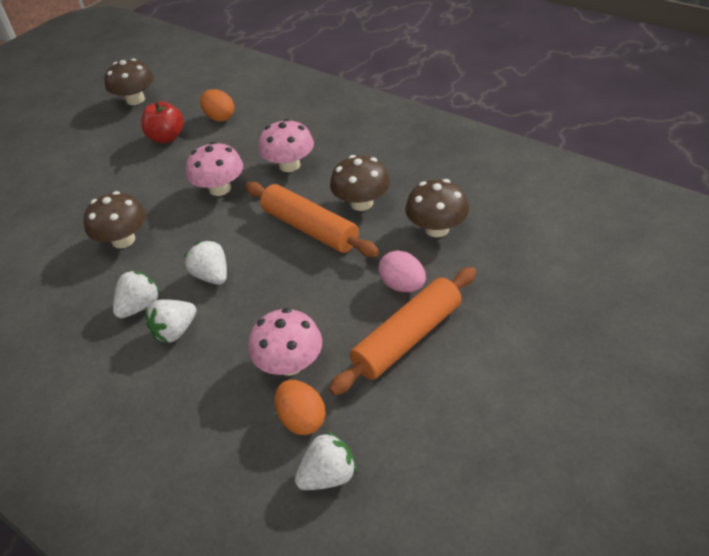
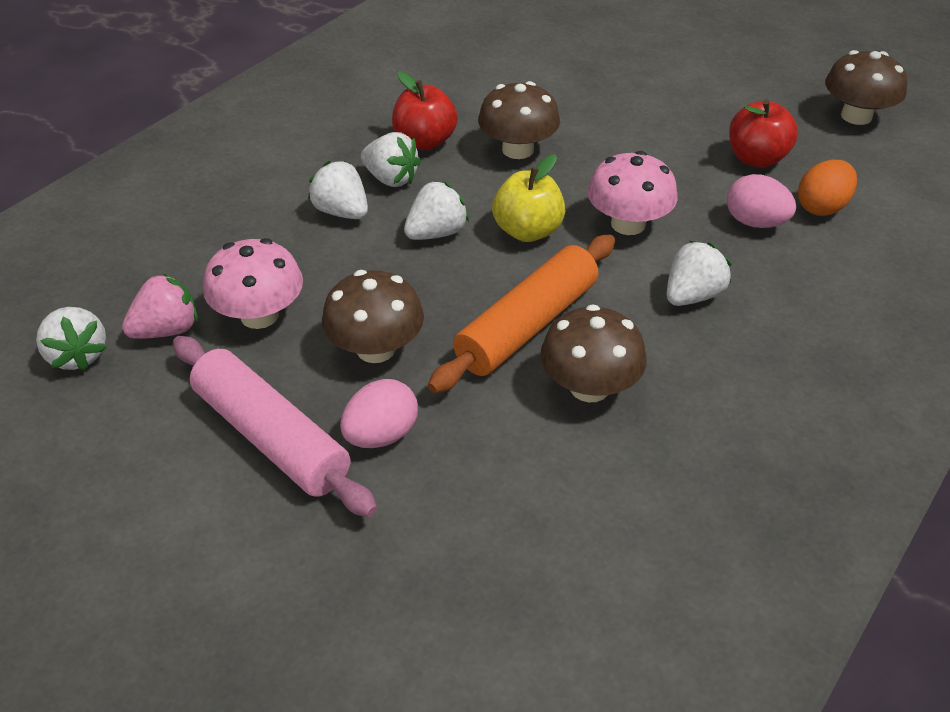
camera: 85 degrees right, 0 degrees up
pink mushroom [258,119,314,172] -> white strawberry [667,241,732,306]
orange egg [275,380,326,435] -> pink strawberry [122,273,198,339]
orange rolling pin [329,267,476,395] -> pink rolling pin [173,336,377,517]
brown mushroom [405,179,469,237] -> brown mushroom moved to [322,270,424,363]
none -> red apple [392,71,458,150]
none -> yellow apple [492,154,565,242]
none -> pink egg [727,174,796,228]

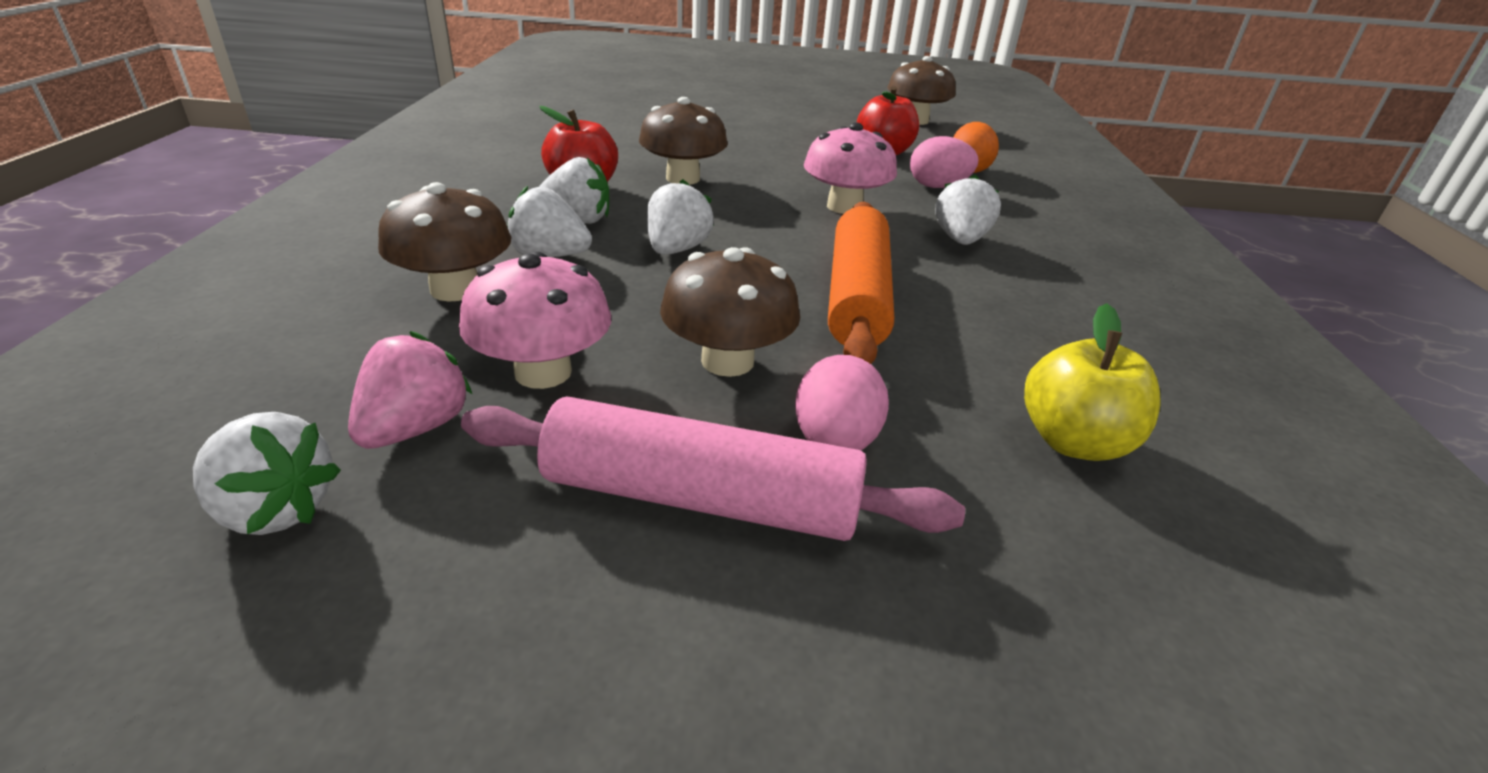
camera: 35 degrees left, 10 degrees down
yellow apple [492,154,565,242] -> yellow apple moved to [1024,304,1161,461]
brown mushroom [540,304,647,402] -> brown mushroom moved to [378,182,511,302]

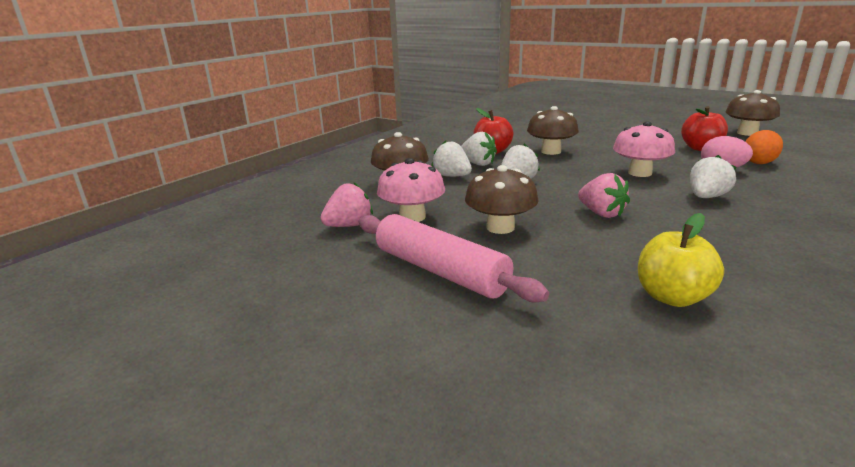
camera: 35 degrees right, 10 degrees down
white strawberry [193,412,341,535] -> none
pink egg [795,355,889,450] -> none
orange rolling pin [828,202,894,364] -> pink strawberry [578,173,630,218]

